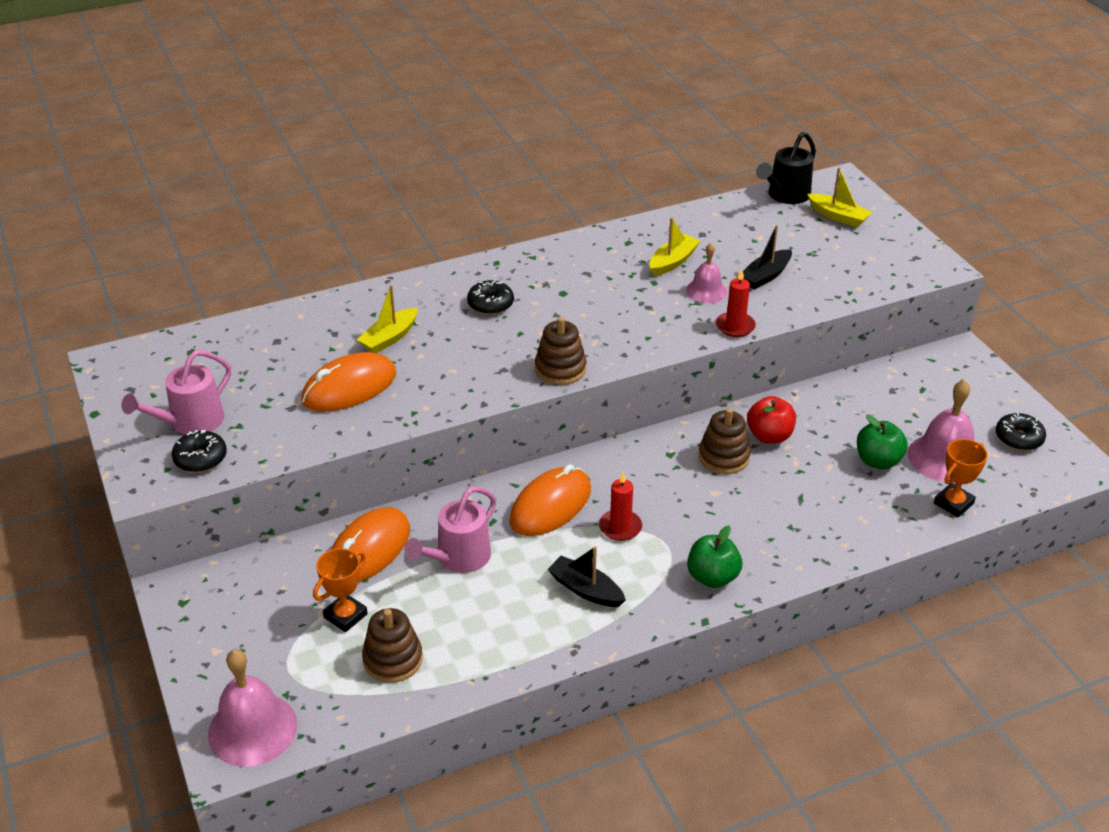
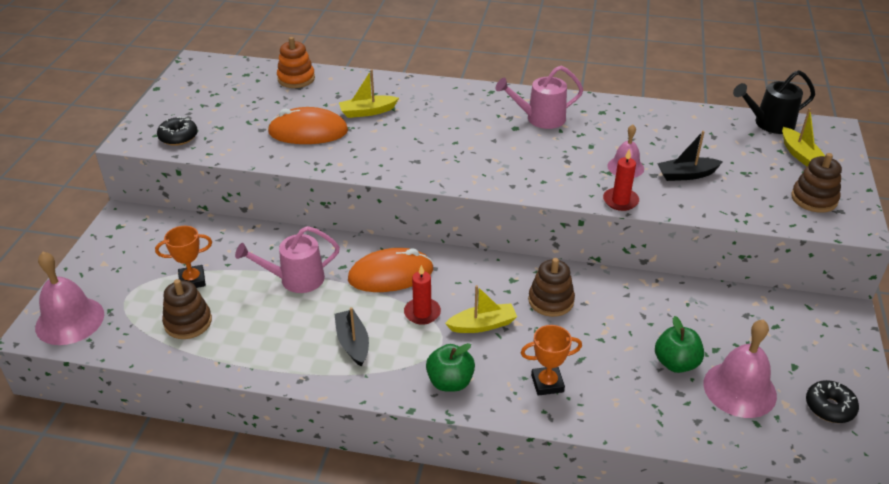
camera: 35 degrees right, 0 degrees up
pink watering can [122,350,231,435] -> pink watering can moved to [496,66,583,129]
orange mouse [331,507,410,582] -> none
black donut [467,280,514,315] -> none
brown stacking toy [535,317,586,385] -> brown stacking toy moved to [791,153,842,213]
yellow boat [650,217,700,276] -> yellow boat moved to [445,285,517,333]
red apple [747,396,796,444] -> none
orange trophy [934,439,988,517] -> orange trophy moved to [521,325,582,396]
none -> orange stacking toy [277,37,315,88]

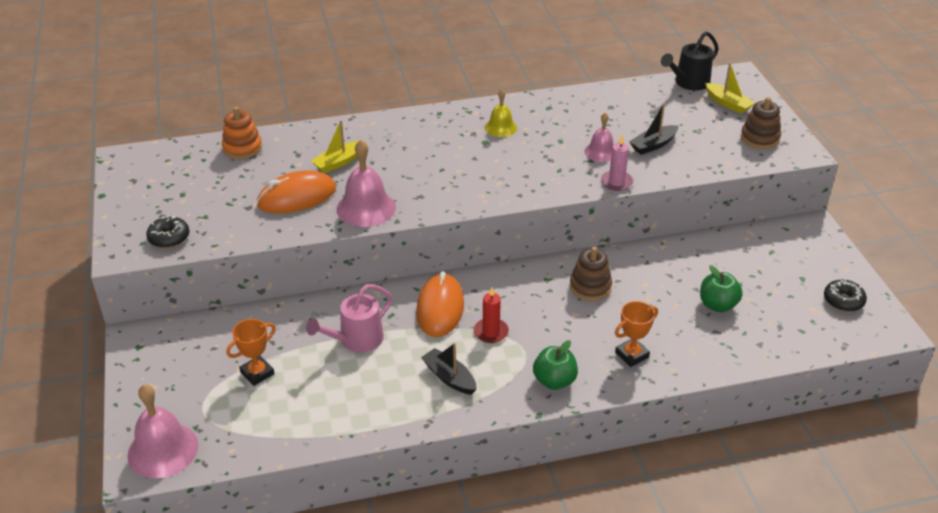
camera: 25 degrees left, 0 degrees up
brown stacking toy [162,279,212,339] -> none
orange mouse [348,248,434,292] -> orange mouse turned 45 degrees counterclockwise [416,271,464,337]
yellow boat [445,285,517,333] -> none
pink watering can [496,66,583,129] -> yellow bell [485,89,517,137]
red candle [603,149,639,211] -> pink candle [601,136,633,191]
pink bell [704,320,777,418] -> pink bell moved to [336,140,396,227]

